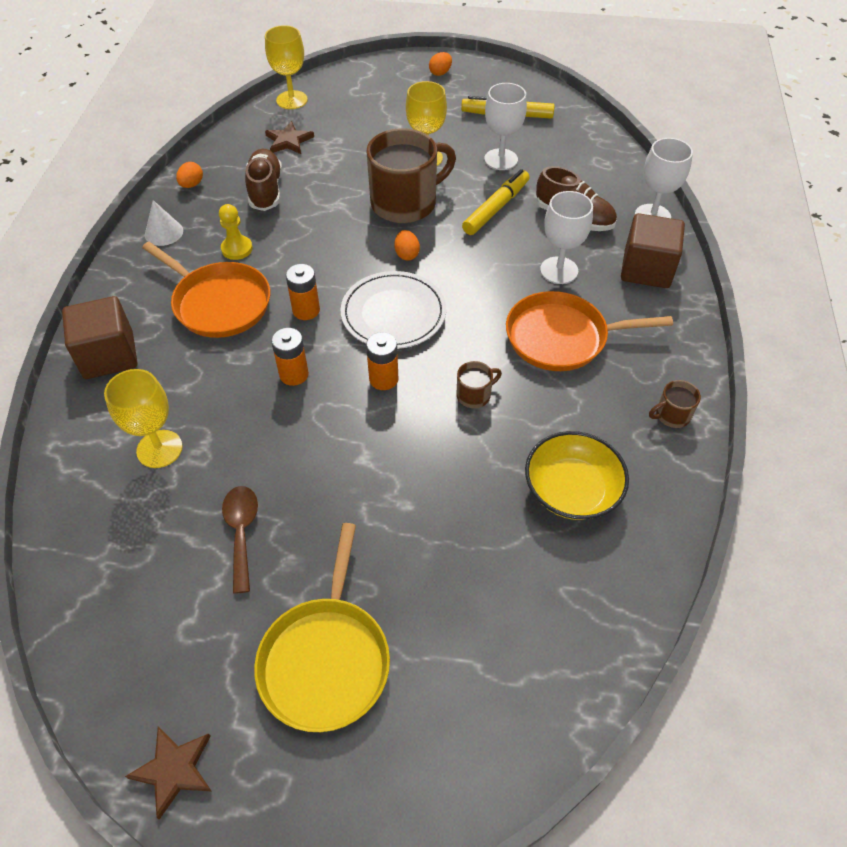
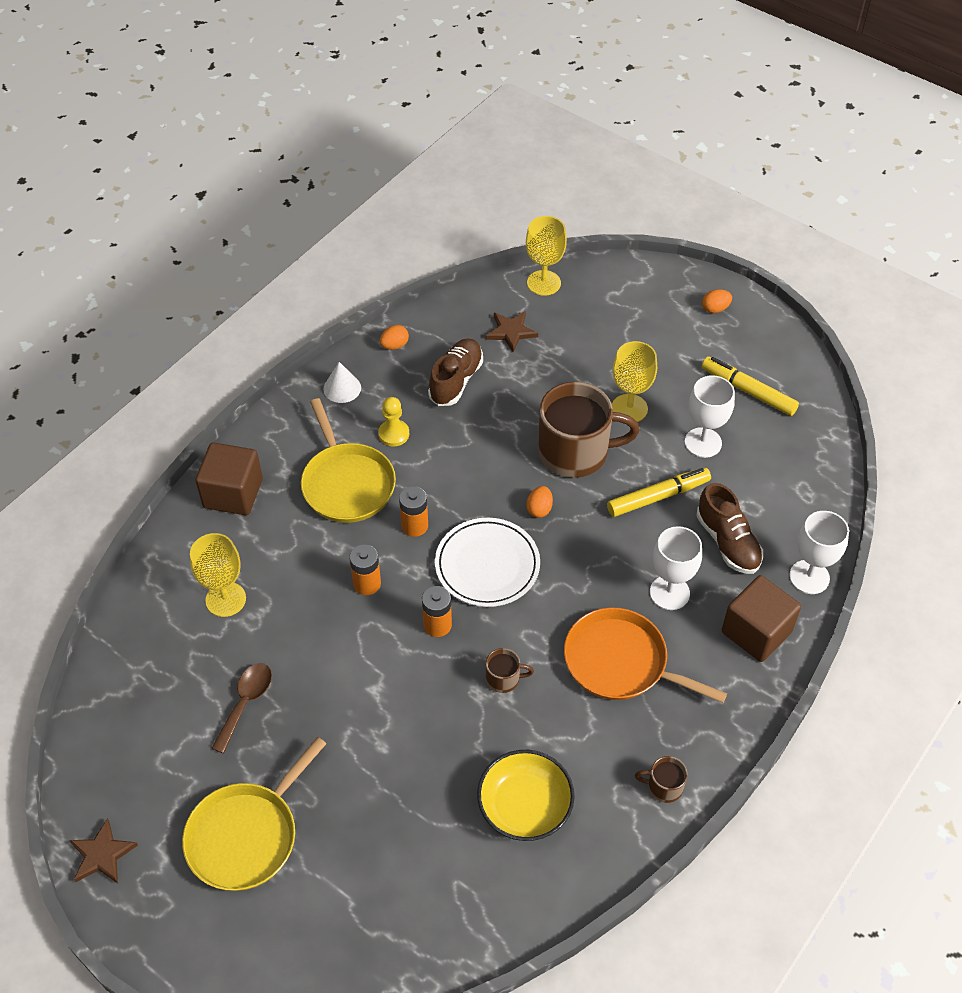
camera: 30 degrees right, 0 degrees up
orange pan [142,242,270,338] -> yellow pan [301,398,396,523]

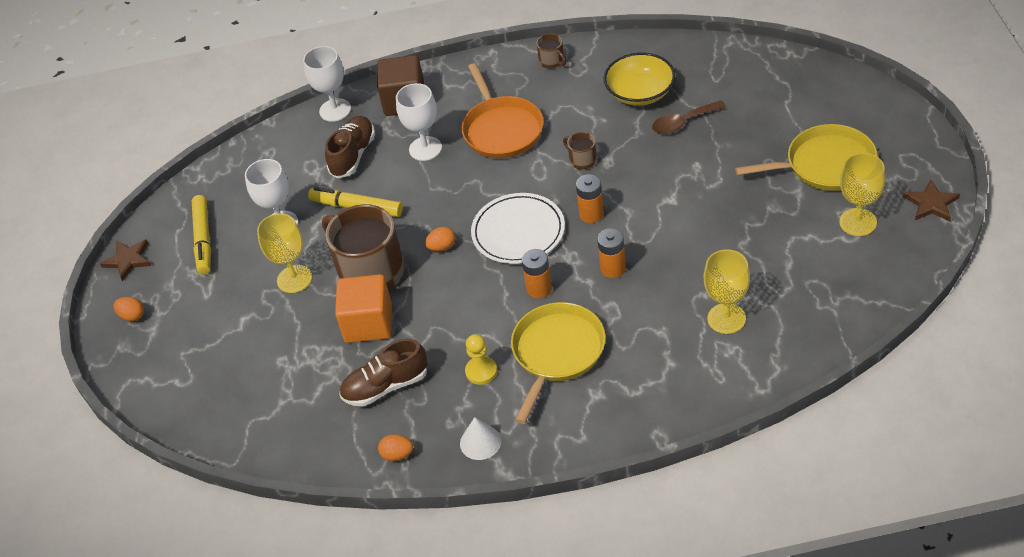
camera: 130 degrees left, 5 degrees down
brown cube [195,443,263,515] -> none
brown spoon [211,663,272,753] -> brown spoon moved to [652,101,726,134]
brown star [486,311,538,352] -> brown star moved to [100,239,151,281]
yellow goblet [526,216,567,296] -> yellow goblet moved to [839,153,885,236]
none -> orange cube [335,274,392,343]

